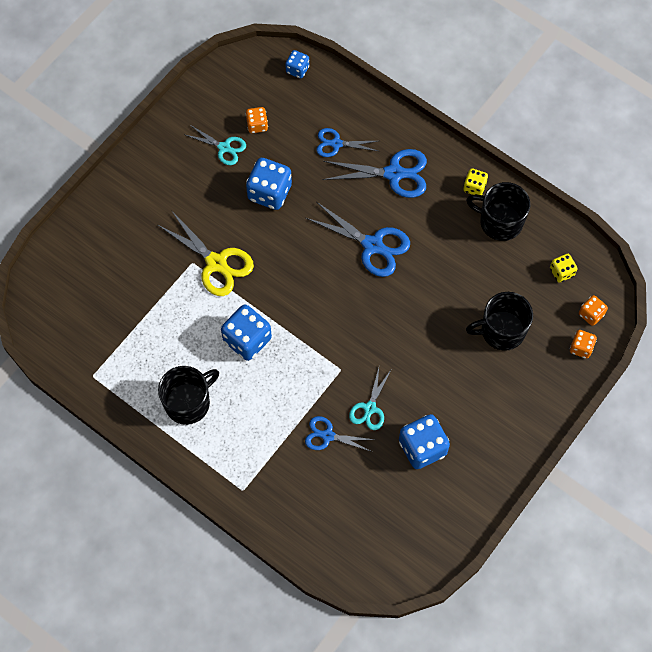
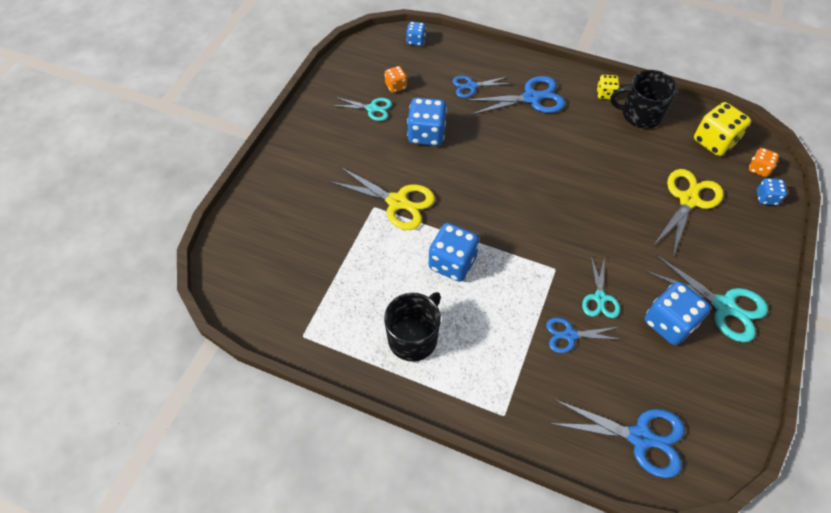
camera: 15 degrees left, 10 degrees down
blue scissors [306,202,410,277] -> blue scissors moved to [549,399,685,478]
black mug [466,292,533,351] -> yellow scissors [653,169,724,256]
yellow dice [550,254,577,283] -> yellow dice [694,102,751,156], size x1.83
orange dice [570,330,597,359] -> blue dice [757,178,787,205]
none -> turquoise scissors [646,255,768,342]

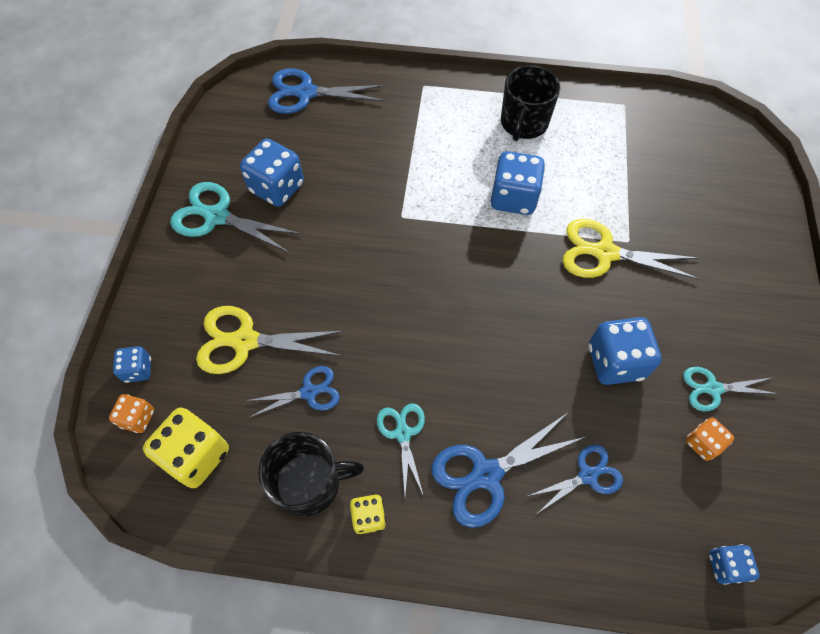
camera: 165 degrees right, 5 degrees up
blue scissors [546,317,623,353] -> blue scissors moved to [246,366,340,418]
turquoise scissors [582,256,620,318] -> turquoise scissors moved to [377,403,425,494]
yellow scissors [653,169,724,256] -> yellow scissors turned 75 degrees clockwise [196,306,344,374]

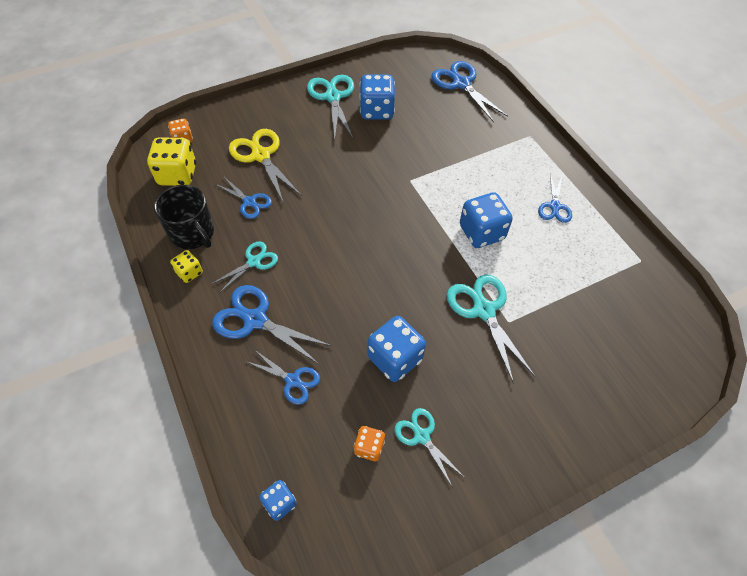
camera: 55 degrees right, 5 degrees down
blue dice [113,346,151,383] -> none
black mug [501,65,560,141] -> blue scissors [538,174,572,223]
yellow scissors [562,219,699,279] -> turquoise scissors [447,274,535,384]

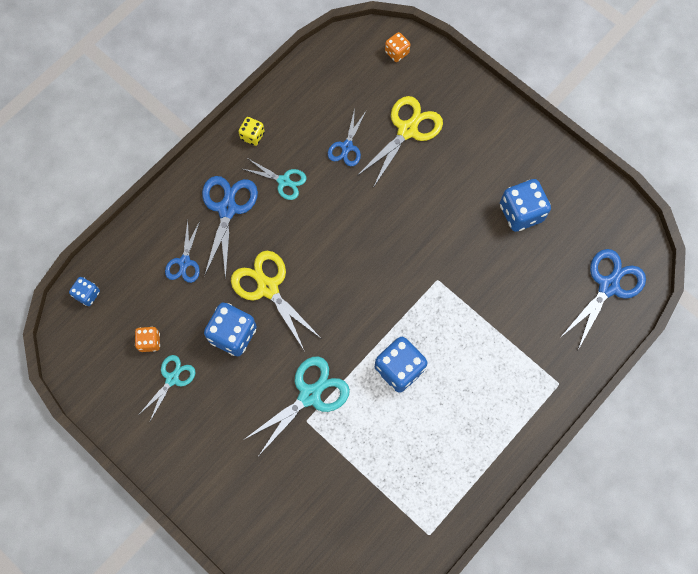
camera: 70 degrees right, 15 degrees up
yellow dice [147,137,196,186] -> none
black mug [154,185,214,249] -> none
turquoise scissors [307,75,354,139] -> none
blue scissors [538,174,572,223] -> none
none -> yellow scissors [231,251,322,352]

